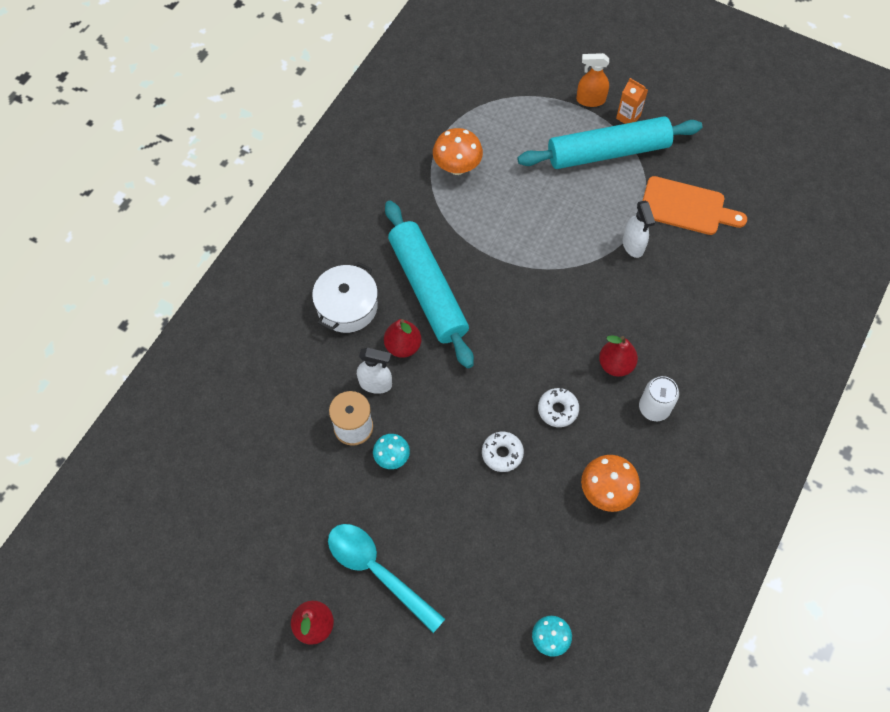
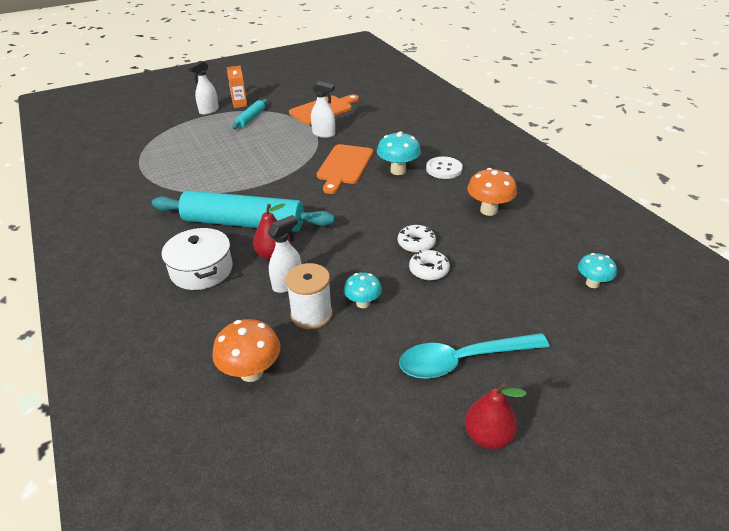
camera: 55 degrees left, 25 degrees down
orange mushroom [433,128,483,175] -> orange mushroom moved to [212,319,280,382]
turquoise rolling pin [517,116,702,169] -> turquoise rolling pin [232,99,267,129], size x0.46
white donut [538,388,579,427] -> white donut moved to [409,250,450,281]
orange spray bottle [576,53,609,107] -> white spray bottle [188,61,219,115]
red pear [599,335,638,377] -> turquoise mushroom [377,131,421,175]
white can [639,376,679,421] -> white button [426,157,463,179]
none -> orange cutting board [317,144,373,194]

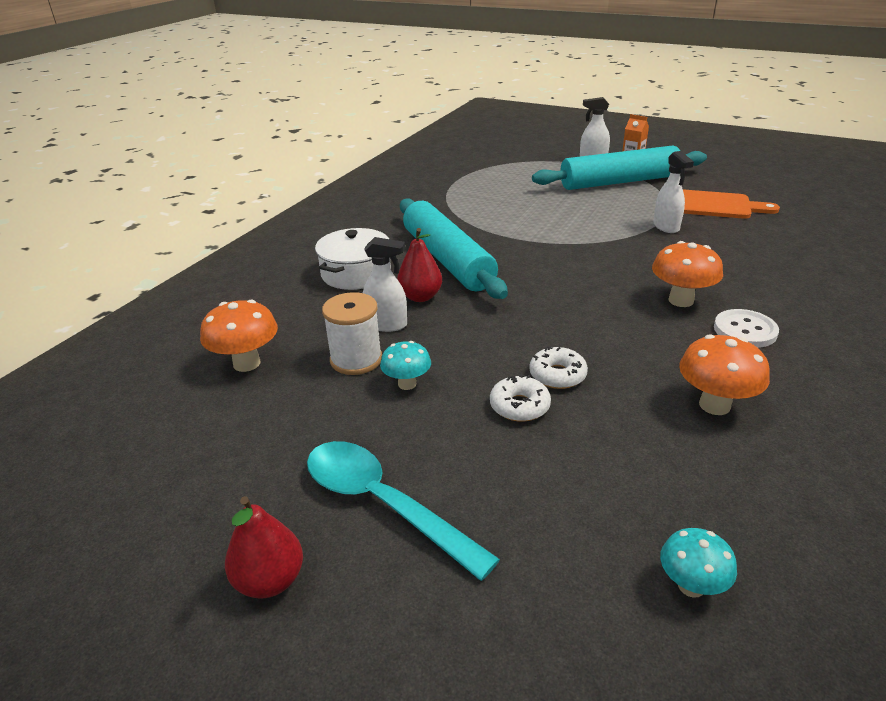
camera: 55 degrees right, 5 degrees down
turquoise rolling pin [232,99,267,129] -> turquoise rolling pin [532,145,707,190], size x2.15
orange cutting board [317,144,373,194] -> none
turquoise mushroom [377,131,421,175] -> orange mushroom [652,241,723,307]

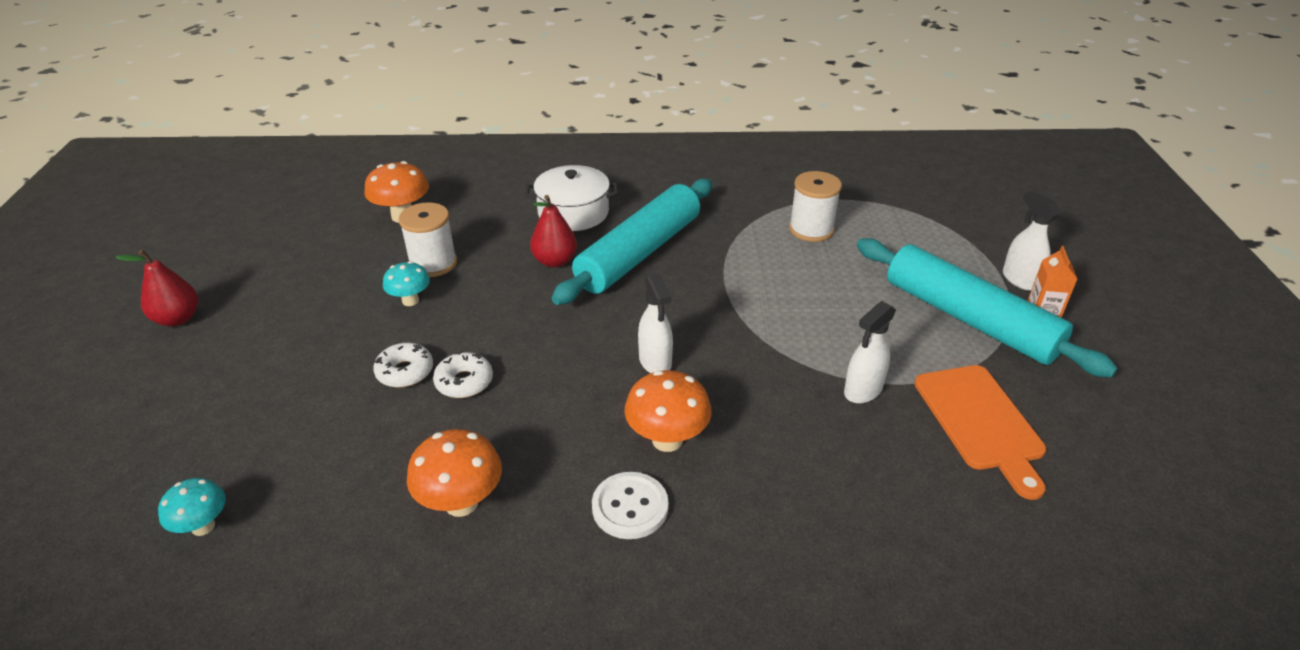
camera: 60 degrees right, 5 degrees up
turquoise spoon [307,441,500,581] -> none
white spray bottle [363,237,407,332] -> white spray bottle moved to [638,273,673,373]
none -> white spool [789,171,842,242]

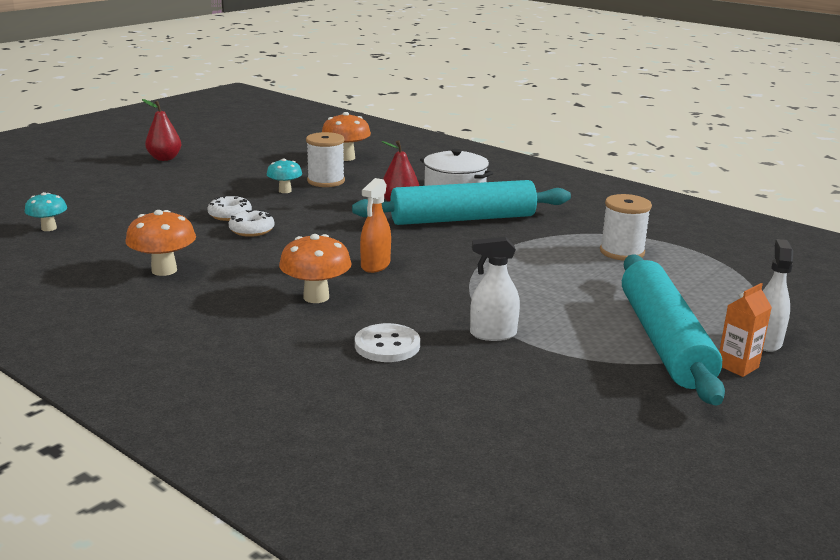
camera: 40 degrees right, 15 degrees down
white button [592,472,669,539] -> white button moved to [355,323,420,362]
white spray bottle [638,273,673,373] -> orange spray bottle [360,178,391,273]
orange cutting board [915,365,1046,500] -> none

